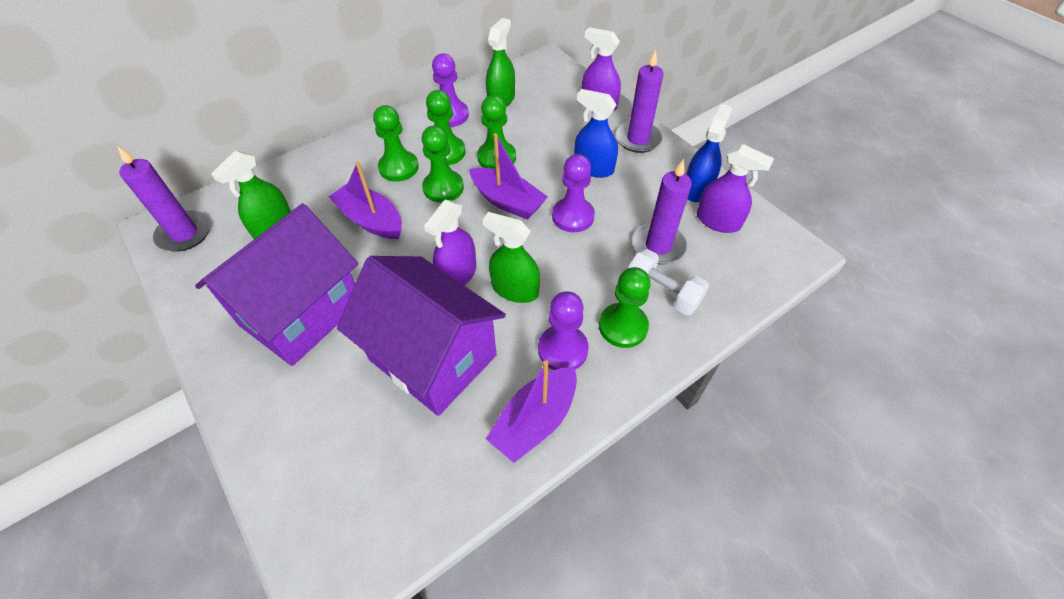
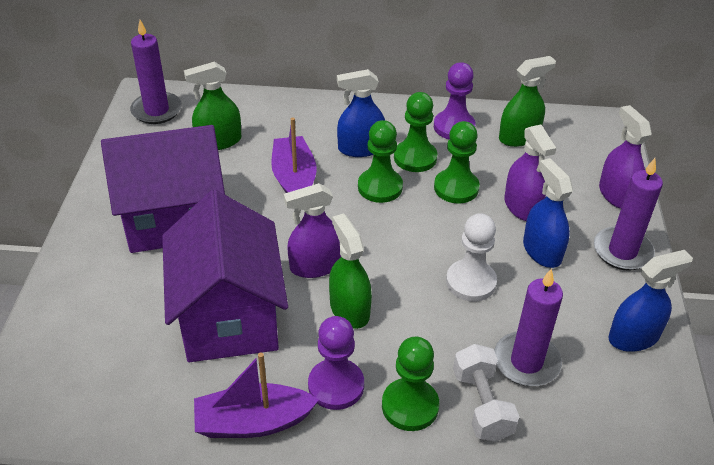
camera: 40 degrees right, 10 degrees down
green pawn [373,105,419,182] -> blue spray bottle [337,69,385,157]
purple boat [470,133,548,220] -> none
purple pawn [552,154,595,232] -> white pawn [446,213,497,301]
purple spray bottle [697,144,774,233] -> purple spray bottle moved to [504,125,556,221]

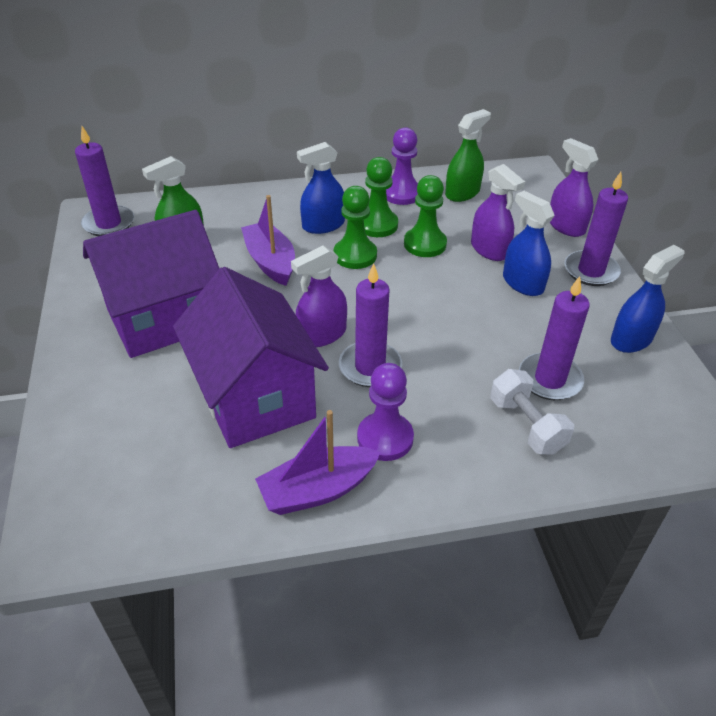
camera: 15 degrees left, 0 degrees up
green spray bottle [329,213,372,329] -> purple candle [339,263,402,387]
green pawn [382,337,439,431] -> none
white pawn [446,213,497,301] -> none

